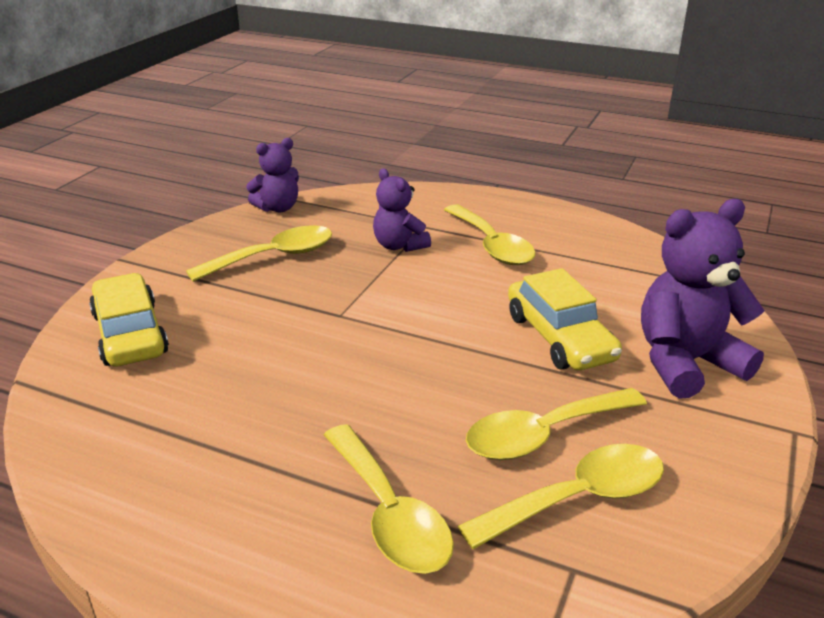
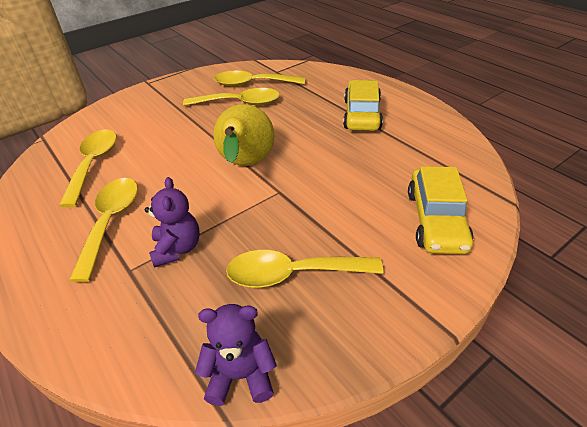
camera: 150 degrees left, 10 degrees up
yellow spoon [324,424,454,574] -> yellow spoon moved to [59,129,117,207]
yellow car [508,268,622,370] -> yellow car moved to [343,80,383,131]
purple teddy bear [641,199,765,399] -> none
none -> yellow pear [213,104,274,166]

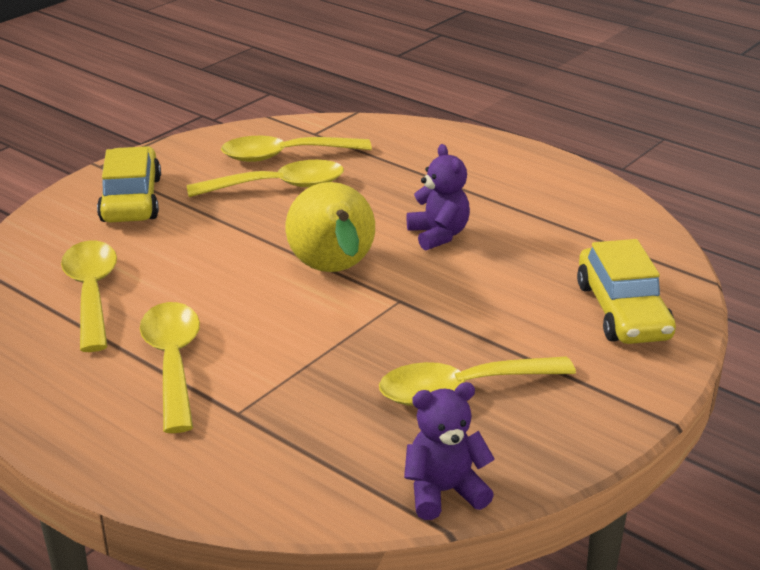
camera: 15 degrees left, 10 degrees down
purple teddy bear [145,177,200,268] -> purple teddy bear moved to [407,144,470,251]
yellow car [343,80,383,131] -> yellow car moved to [97,146,161,222]

